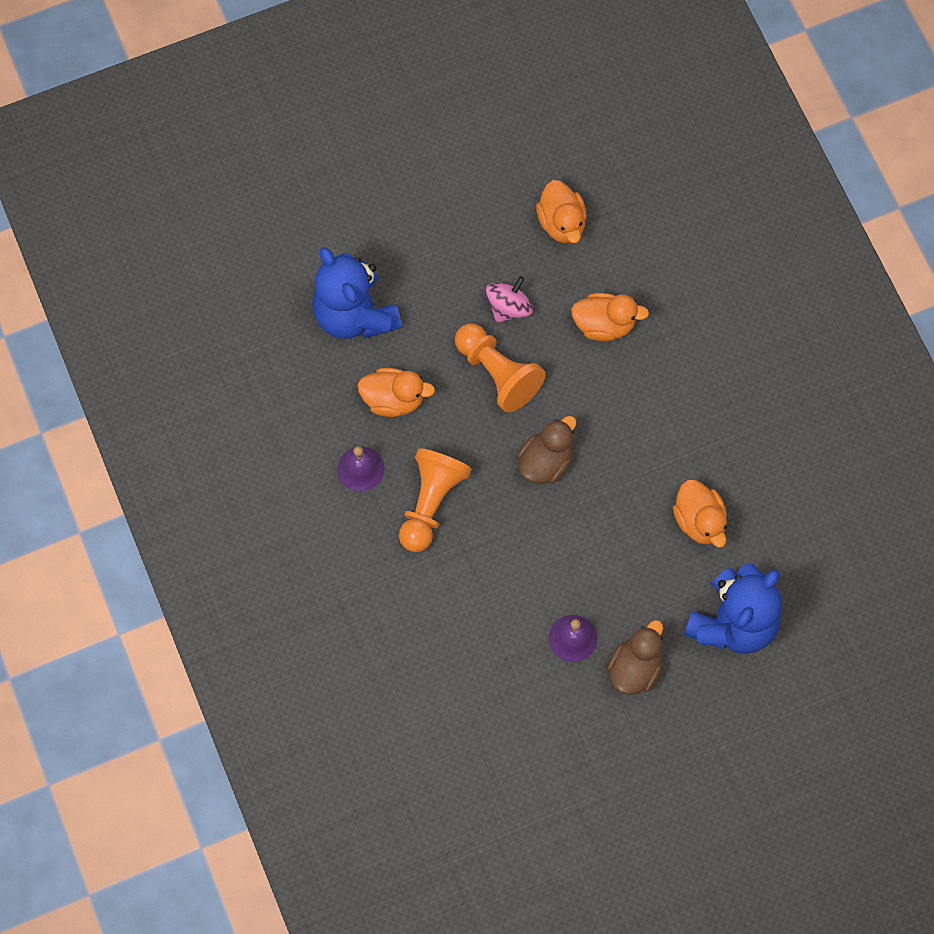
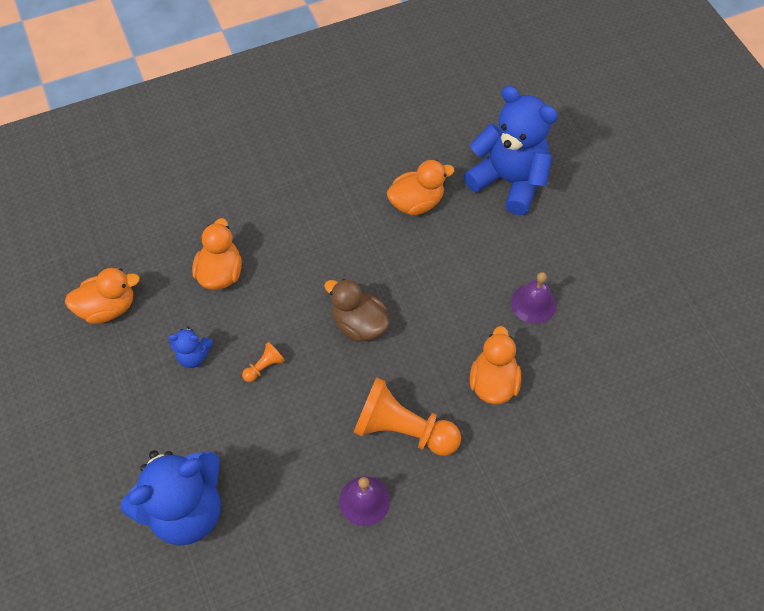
camera: 90 degrees left, 10 degrees down
orange duck [358,368,435,417] -> orange duck moved to [470,326,521,404]
orange pawn [455,323,545,413] -> orange pawn [242,342,285,382], size x0.44
pink spinning top [486,276,533,323] -> blue teddy bear [168,326,213,368]
brown duck [607,620,663,695] -> none

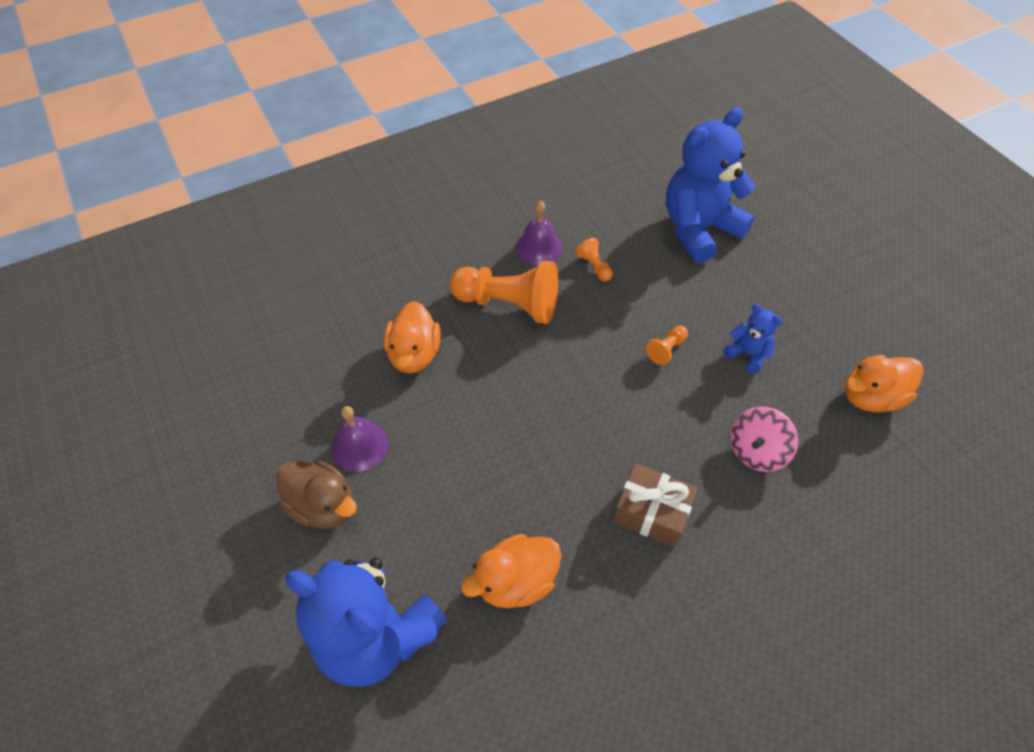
camera: 175 degrees right, 5 degrees down
blue teddy bear [168,326,213,368] -> blue teddy bear turned 45 degrees clockwise [723,304,783,373]
orange duck [192,218,242,290] -> pink spinning top [730,406,798,472]
brown duck [324,279,390,342] -> brown duck moved to [276,460,357,529]
none -> orange pawn [575,238,613,282]
none -> brown gift [613,463,698,547]

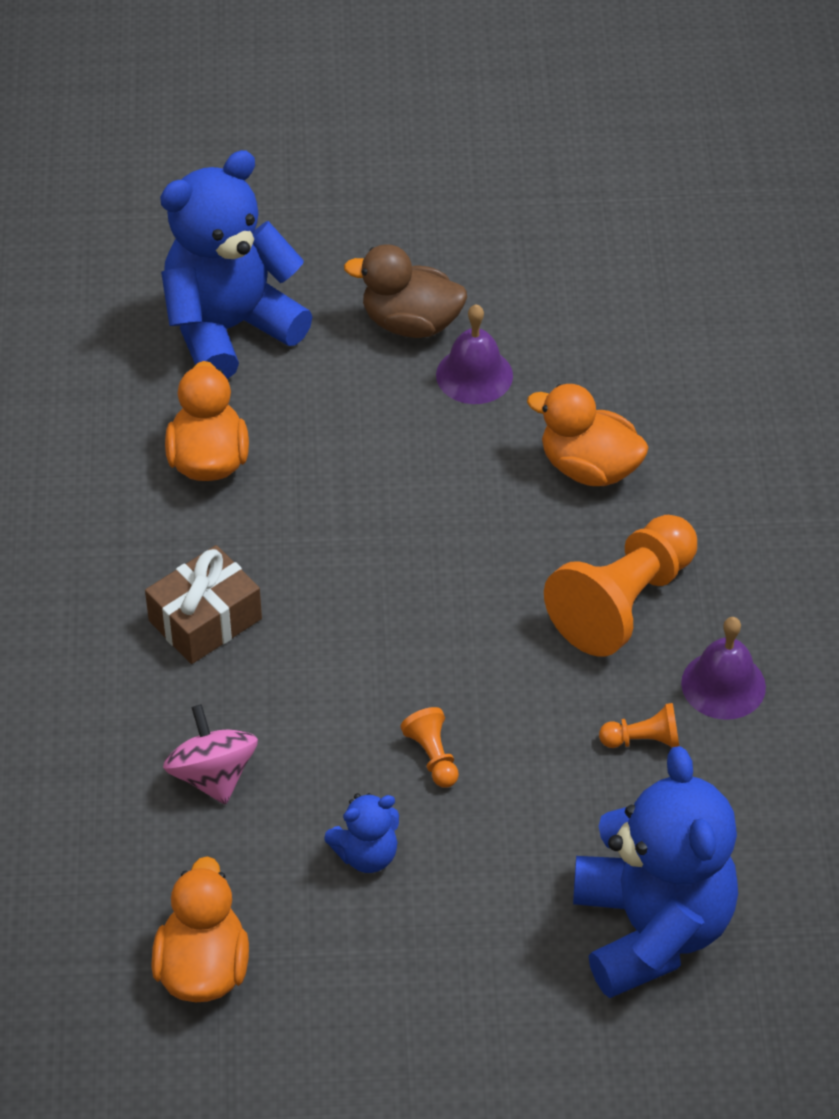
camera: 115 degrees right, 5 degrees down
brown duck [276,460,357,529] -> brown duck turned 45 degrees clockwise [344,244,467,338]

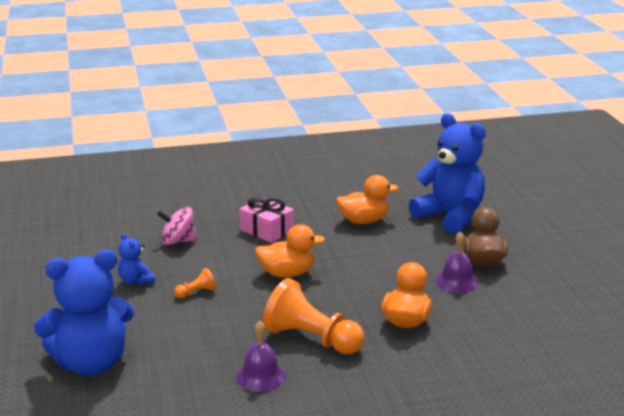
camera: 80 degrees right, 25 degrees down
brown gift [145,545,262,664] -> pink gift [240,197,294,243]
orange duck [151,856,249,1002] -> orange duck moved to [255,225,325,278]
pink spinning top [163,704,258,805] -> pink spinning top turned 150 degrees counterclockwise [157,207,197,245]
orange pawn [599,703,679,748] -> none

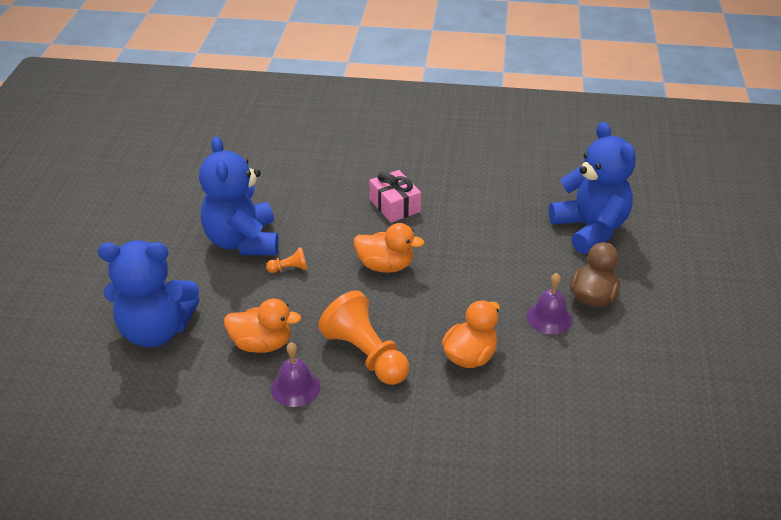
camera: 20 degrees right, 15 degrees up
blue teddy bear [118,233,155,286] -> blue teddy bear [199,136,279,255], size x2.23
pink spinning top [157,207,197,245] -> none
orange duck [336,175,399,224] -> orange duck moved to [224,298,302,353]

